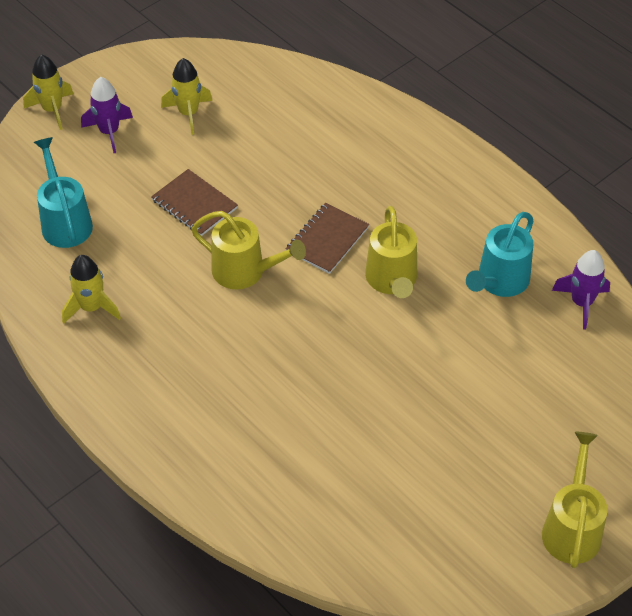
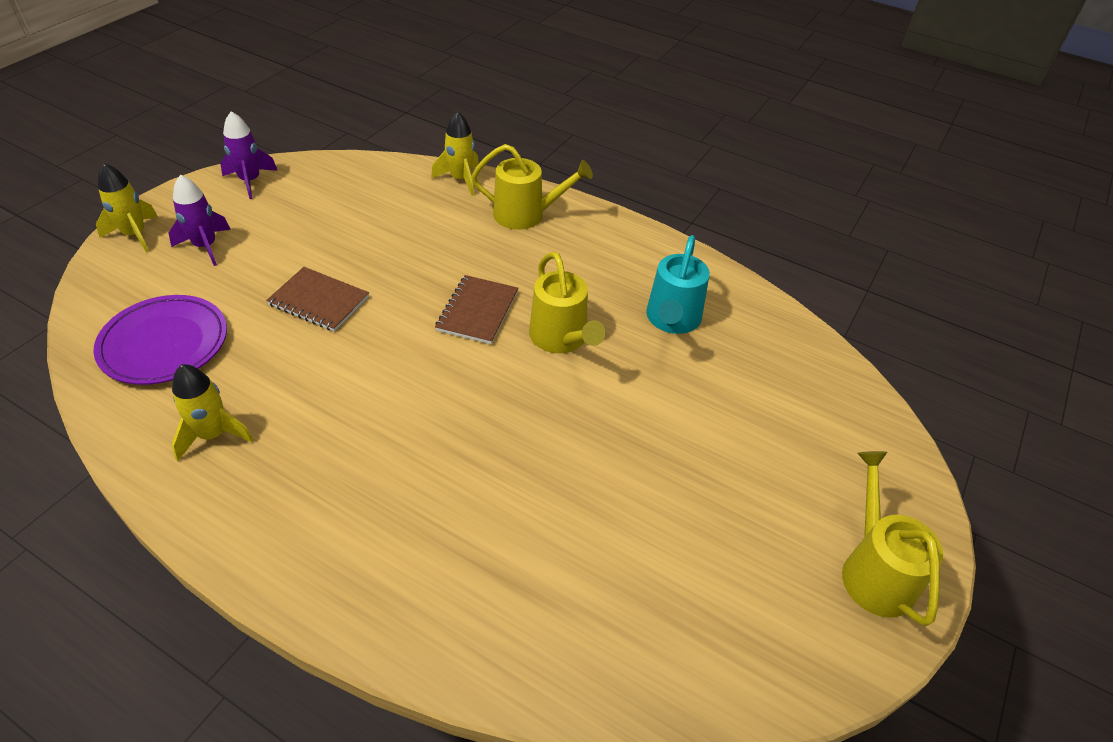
camera: 20 degrees left, 5 degrees down
turquoise watering can [34,137,93,248] -> purple plate [93,295,227,385]
yellow rocket [161,58,212,135] -> yellow rocket moved to [431,111,479,196]
yellow watering can [191,211,306,289] -> yellow watering can moved to [471,144,593,230]
purple rocket [552,250,610,330] -> purple rocket moved to [220,111,278,199]

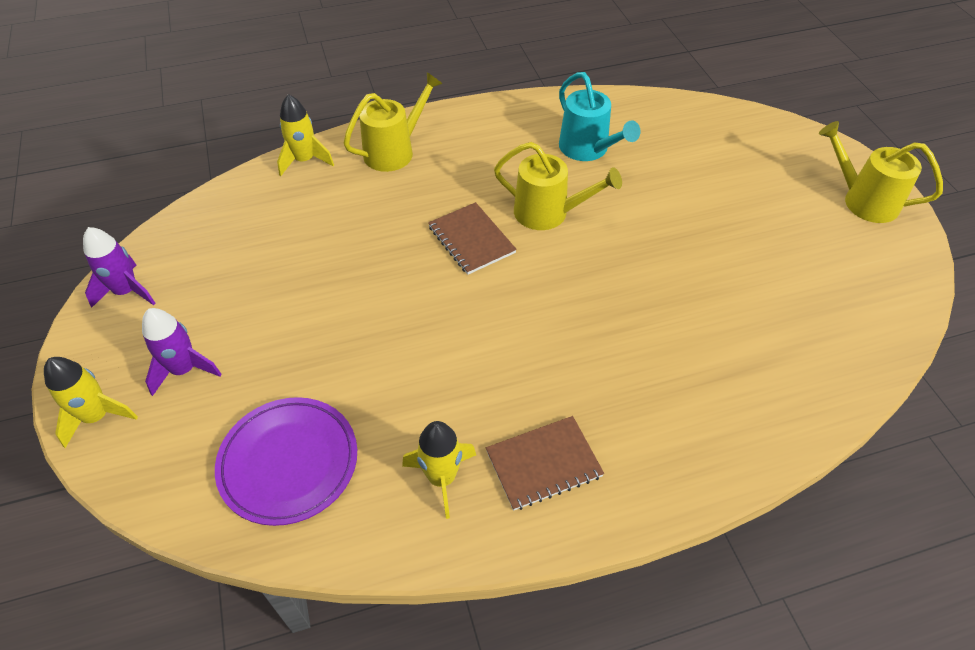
camera: 45 degrees left, 5 degrees up
brown notebook [266,267,369,332] -> brown notebook moved to [486,416,604,511]

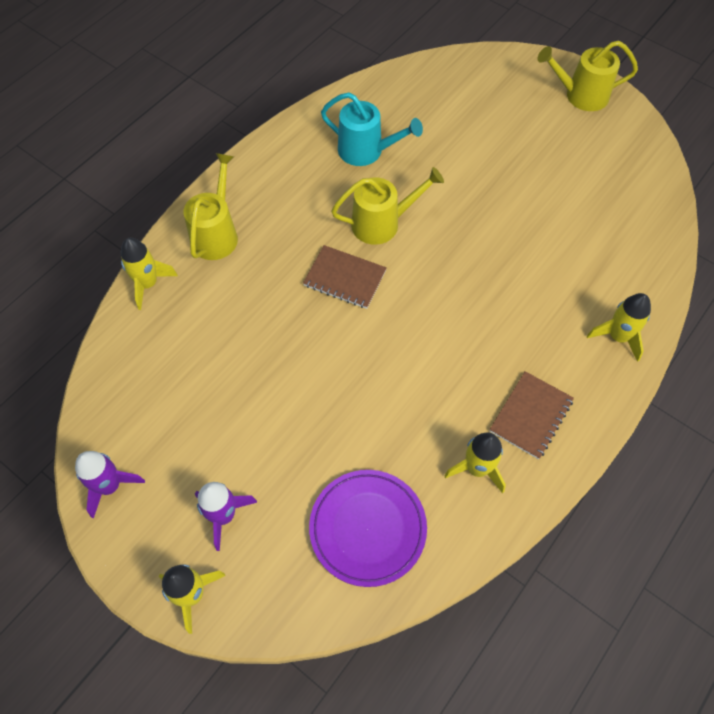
camera: 35 degrees left, 10 degrees up
none -> yellow rocket [587,293,651,362]

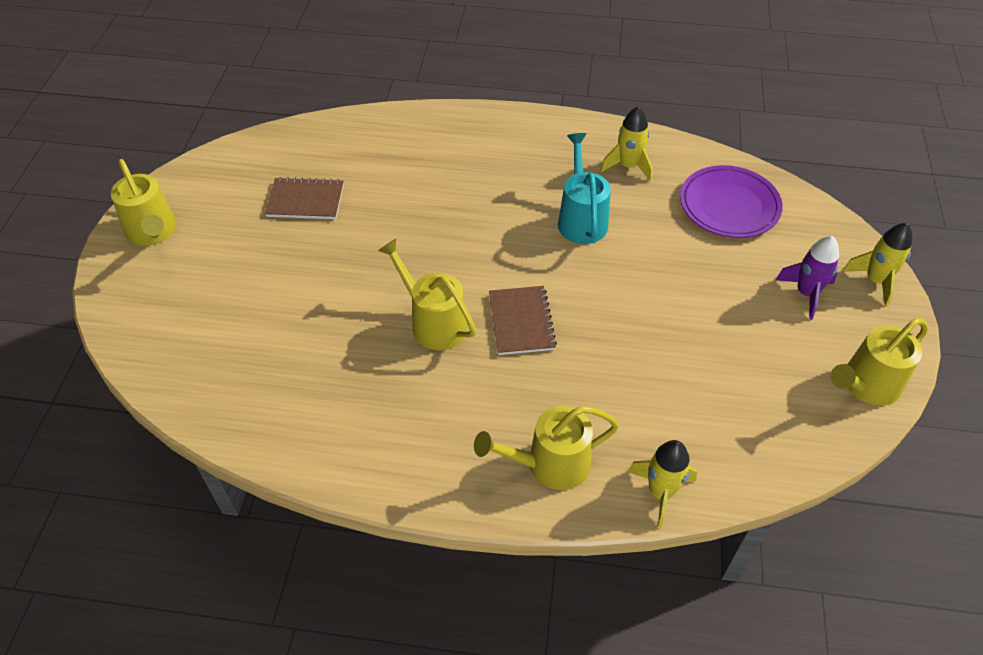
camera: 120 degrees left, 10 degrees down
purple rocket [75,451,145,519] -> yellow watering can [831,318,928,406]
turquoise watering can [321,92,423,166] -> turquoise watering can moved to [558,133,611,244]
brown notebook [490,371,574,459] -> brown notebook moved to [265,177,344,219]
yellow rocket [587,293,651,362] -> none

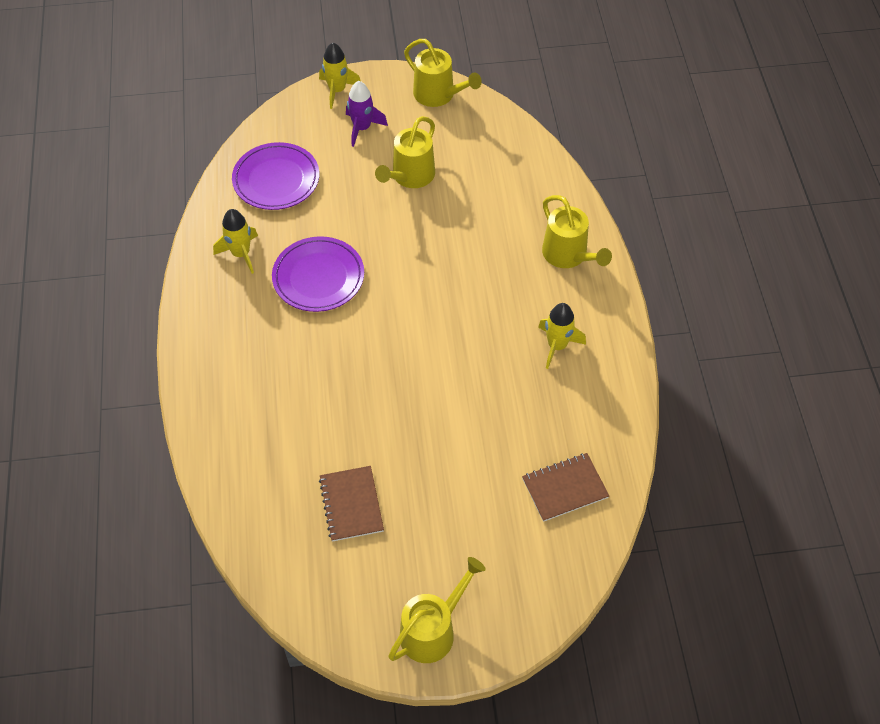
camera: 105 degrees left, 5 degrees up
yellow watering can [378,239,476,350] -> yellow watering can moved to [375,116,435,188]
brown notebook [489,286,557,355] -> brown notebook moved to [522,453,609,522]
turquoise watering can [558,133,611,244] -> purple plate [272,236,364,312]
yellow rocket [627,440,697,528] -> yellow rocket moved to [538,303,586,369]

